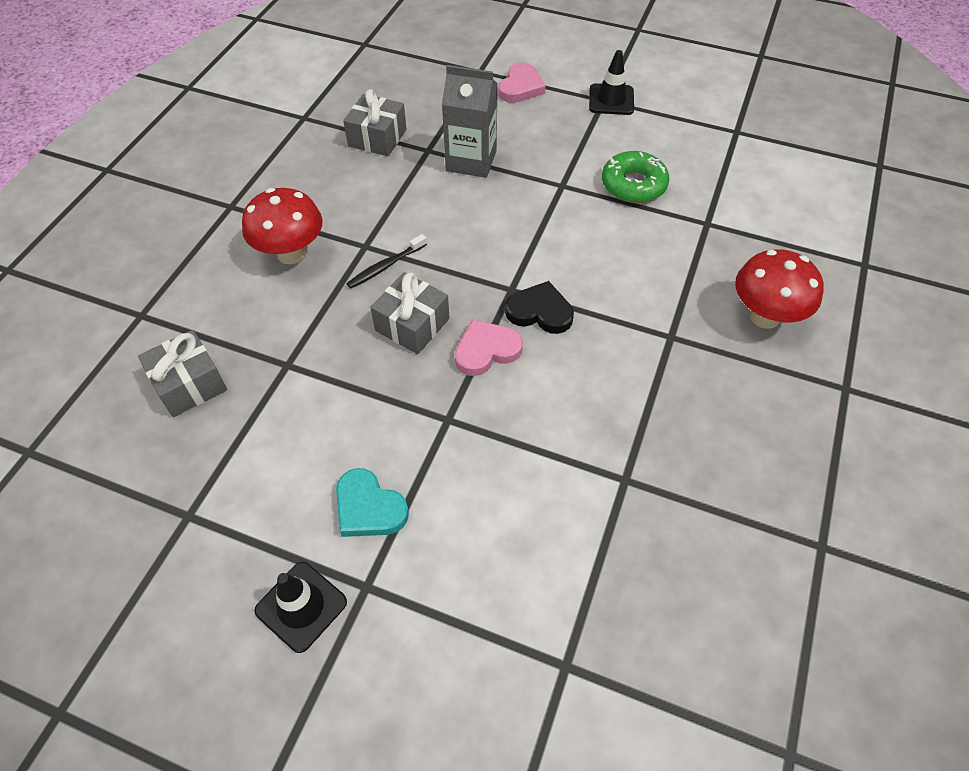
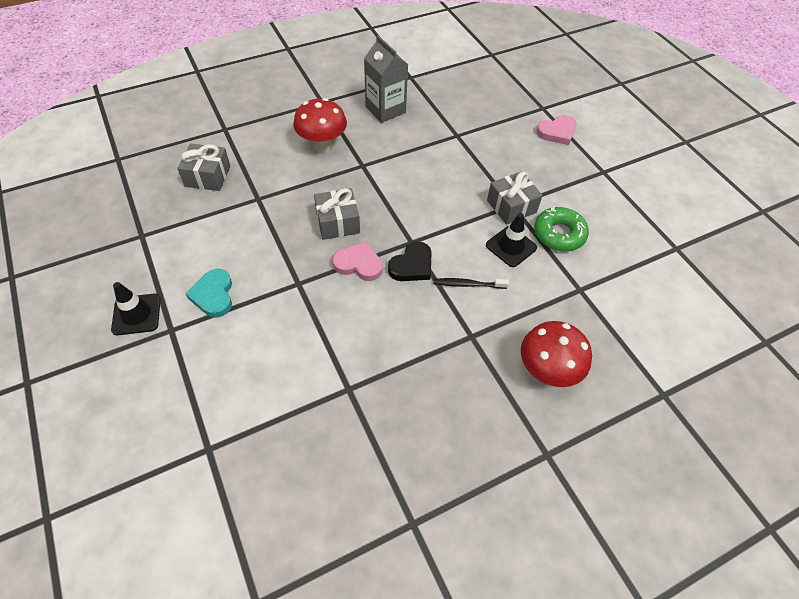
camera: 40 degrees right, 0 degrees up
grey gift [343,89,407,156] -> grey gift moved to [487,171,543,225]
black toothbrush [346,234,427,289] -> black toothbrush moved to [433,278,509,289]
grey carton [442,65,498,178] -> grey carton moved to [364,35,408,123]
black heart [505,281,574,334] -> black heart turned 75 degrees clockwise [388,241,431,281]
black traffic cone [589,50,634,115] -> black traffic cone moved to [486,213,537,267]

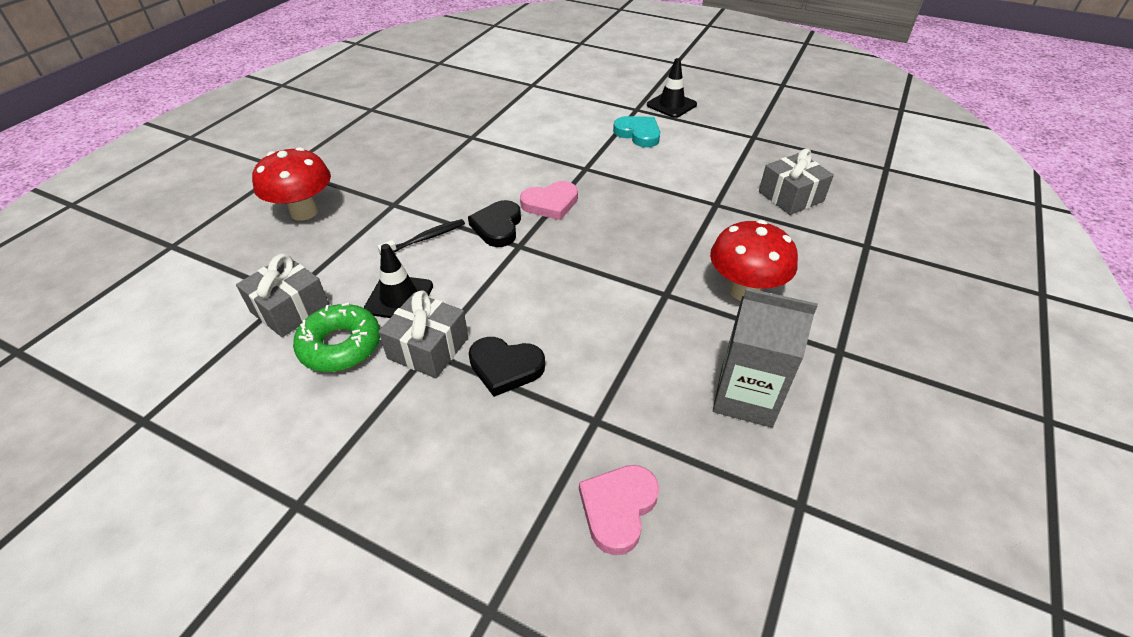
camera: 145 degrees right, 10 degrees down
grey gift [314,188,360,240] -> grey gift moved to [236,254,330,337]
pink heart [536,115,577,145] -> pink heart moved to [579,465,659,555]
none -> black heart [469,337,545,397]

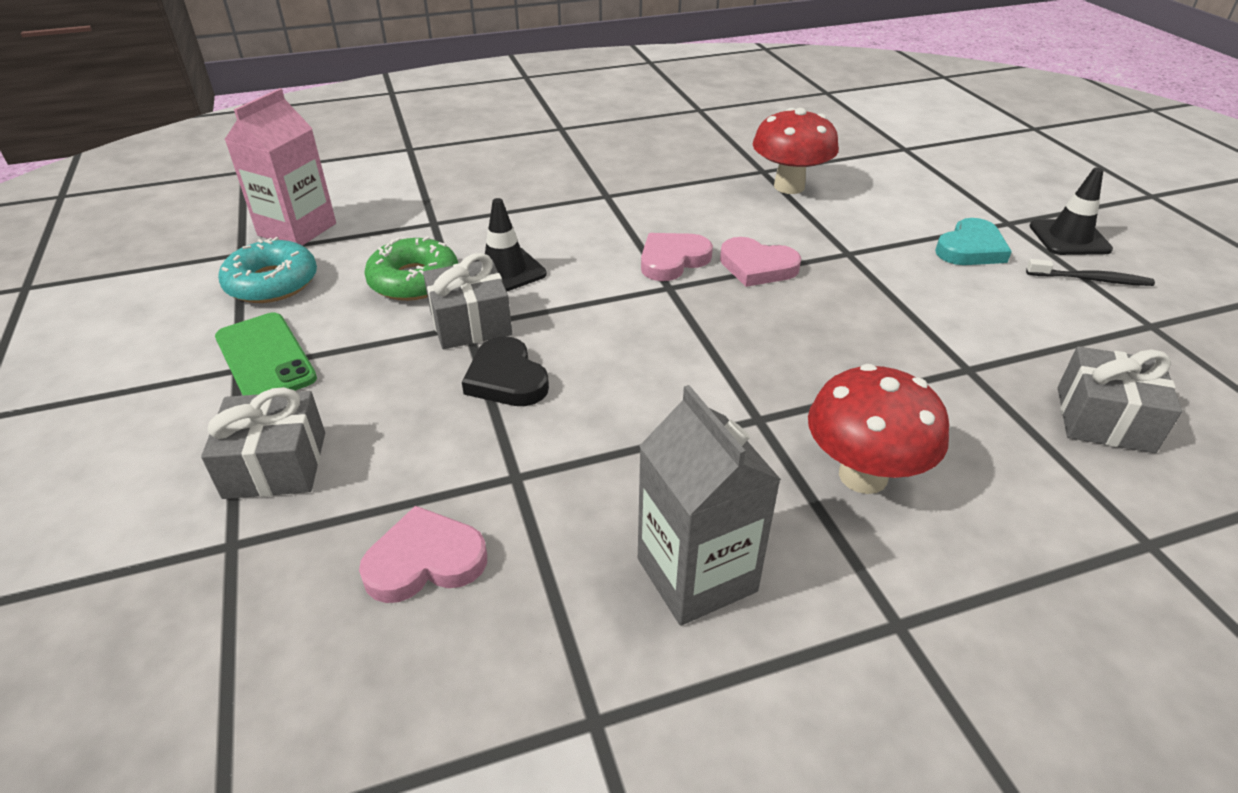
camera: 45 degrees right, 5 degrees down
grey gift [236,254,330,337] -> grey gift moved to [201,387,325,499]
red mushroom [252,147,331,221] -> red mushroom moved to [753,108,839,194]
black toothbrush [377,219,465,255] -> black toothbrush moved to [1026,259,1155,286]
black heart [468,200,521,247] -> pink heart [641,233,713,281]
turquoise heart [613,116,660,147] -> turquoise heart turned 45 degrees clockwise [935,218,1012,265]
none -> green phone [215,313,317,395]
none -> turquoise donut [218,237,317,303]
none -> pink carton [224,88,336,246]

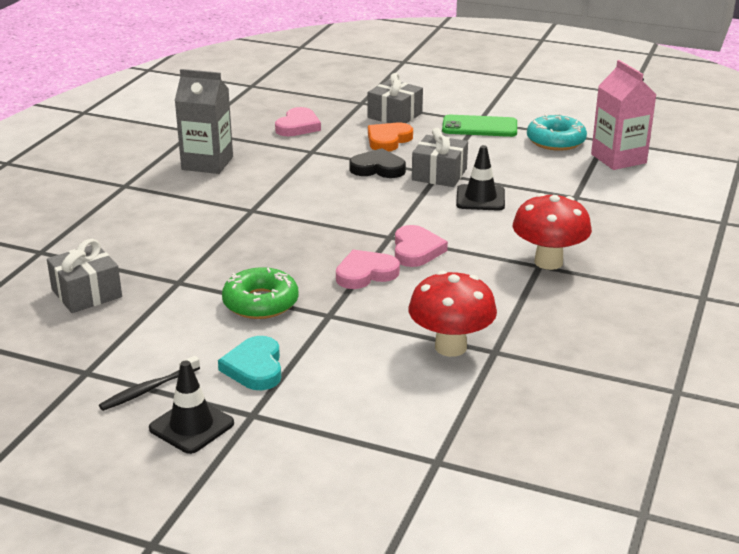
camera: 130 degrees right, 10 degrees down
green donut [364,236,458,301] -> green donut moved to [222,267,299,319]
red mushroom [808,364,949,494] -> red mushroom moved to [513,193,592,270]
none -> orange heart [368,123,413,152]

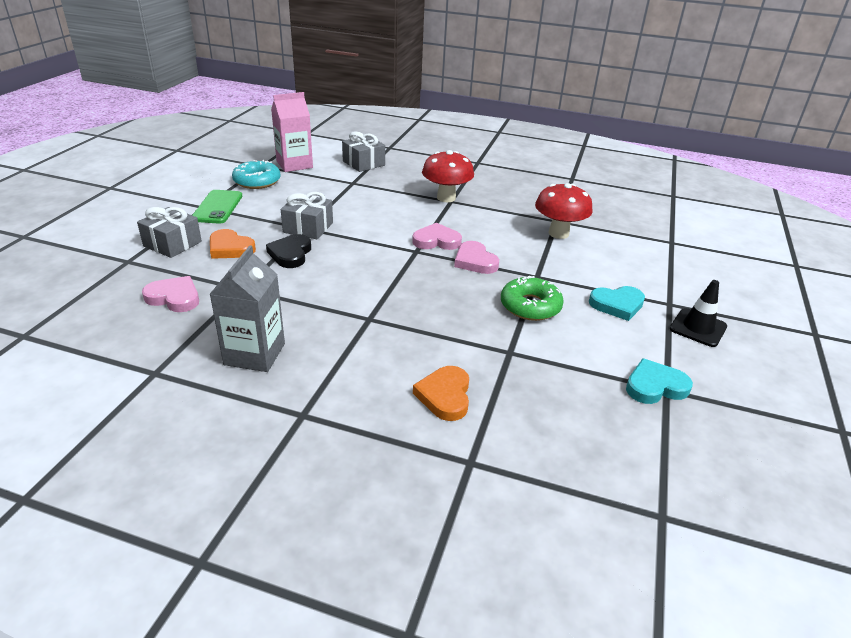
camera: 95 degrees left, 5 degrees up
grey gift [47,239,122,313] -> grey gift moved to [342,131,385,172]
black toothbrush [99,356,200,411] -> none
black traffic cone [456,145,505,211] -> none
none -> orange heart [413,366,469,421]
none -> turquoise heart [626,358,693,404]

